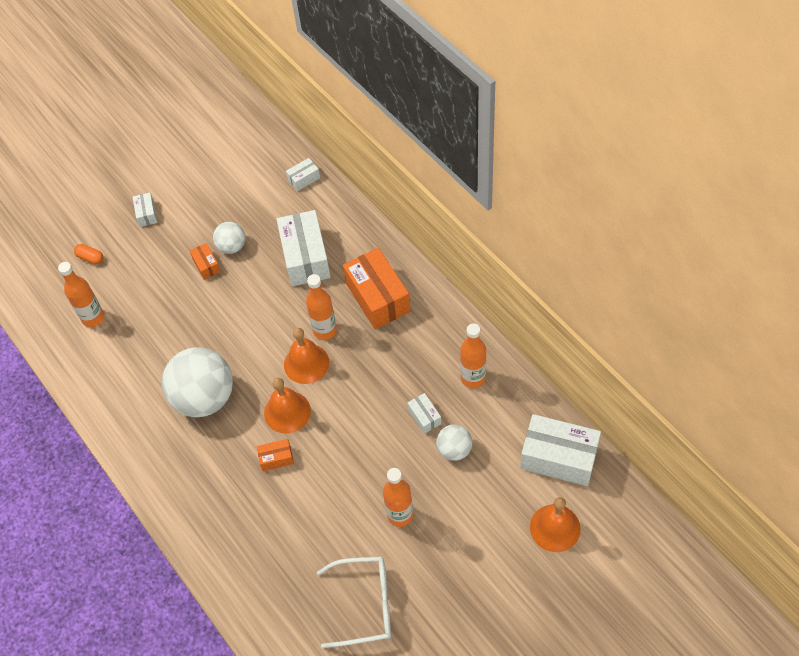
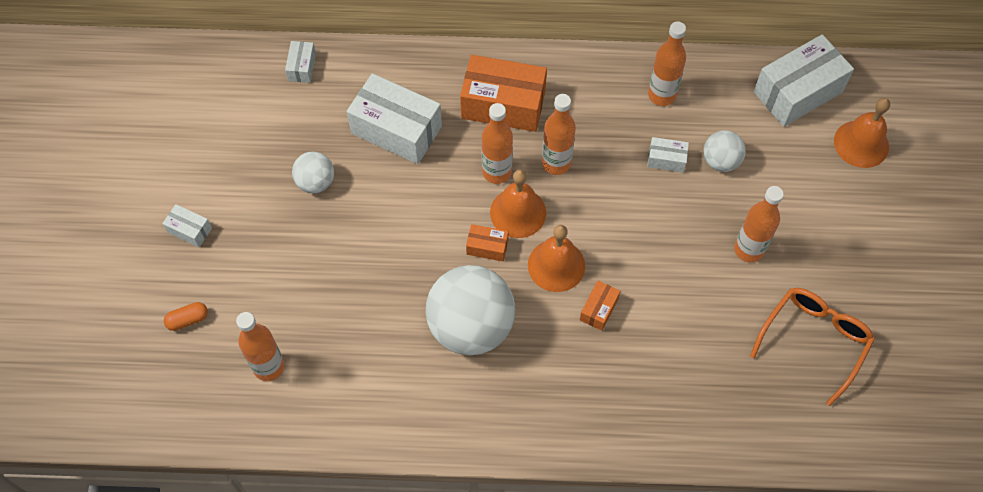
camera: 55 degrees left, 5 degrees up
orange box [190,243,221,280] -> orange box moved to [466,224,509,261]
white glasses [317,556,391,648] -> orange glasses [750,288,875,406]
none -> orange bottle [542,94,576,175]

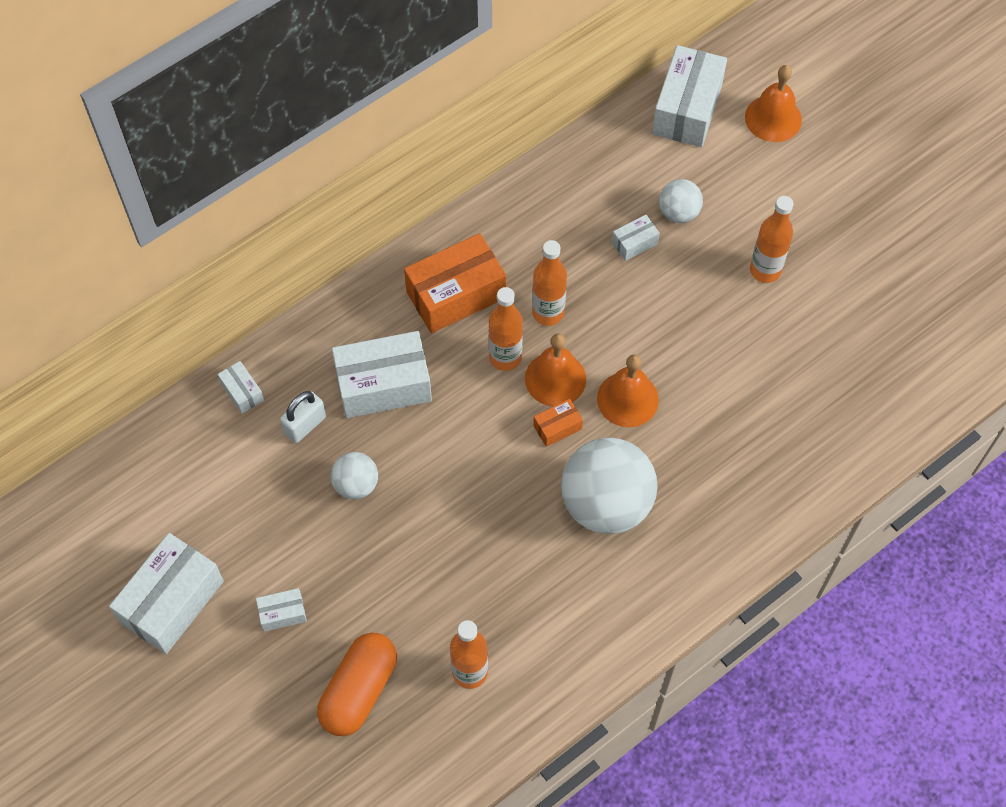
camera: 40 degrees left, 0 degrees up
orange capsule [164,302,208,331] -> orange capsule [317,633,397,736], size x2.18
orange box [580,280,620,331] -> none
orange bottle [648,21,686,106] -> none
orange glasses [750,288,875,406] -> none
none -> white box [109,533,224,654]
none -> white padlock [280,391,326,443]

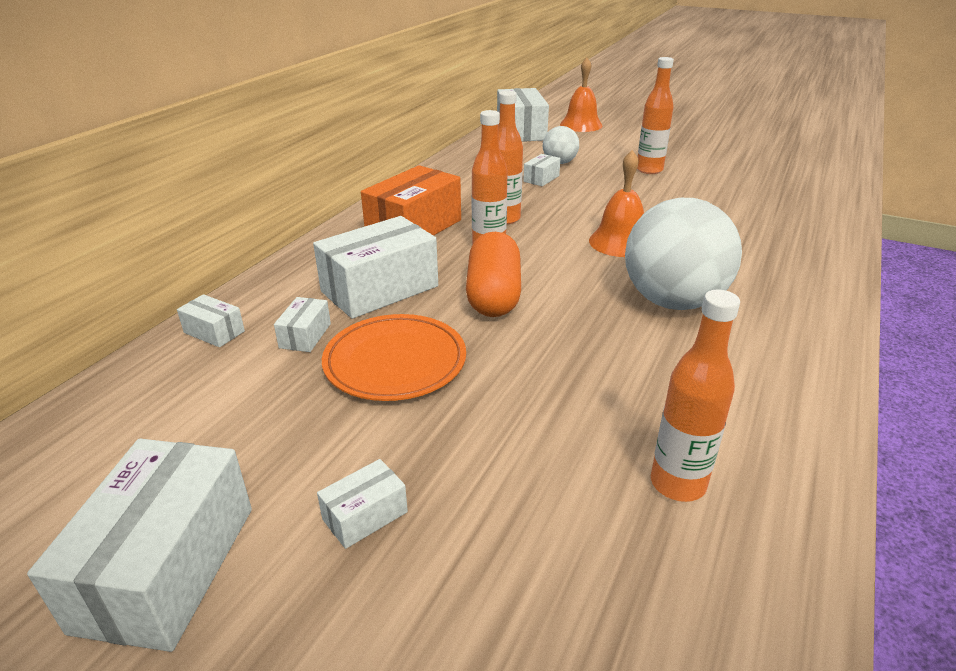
camera: 25 degrees left, 30 degrees down
white padlock [280,391,326,443] -> white box [274,297,331,352]
orange capsule [317,633,397,736] -> orange capsule moved to [466,232,521,317]
white ball [331,452,378,499] -> orange plate [322,314,466,401]
orange bell [525,333,586,407] -> none
orange box [533,399,583,447] -> none

